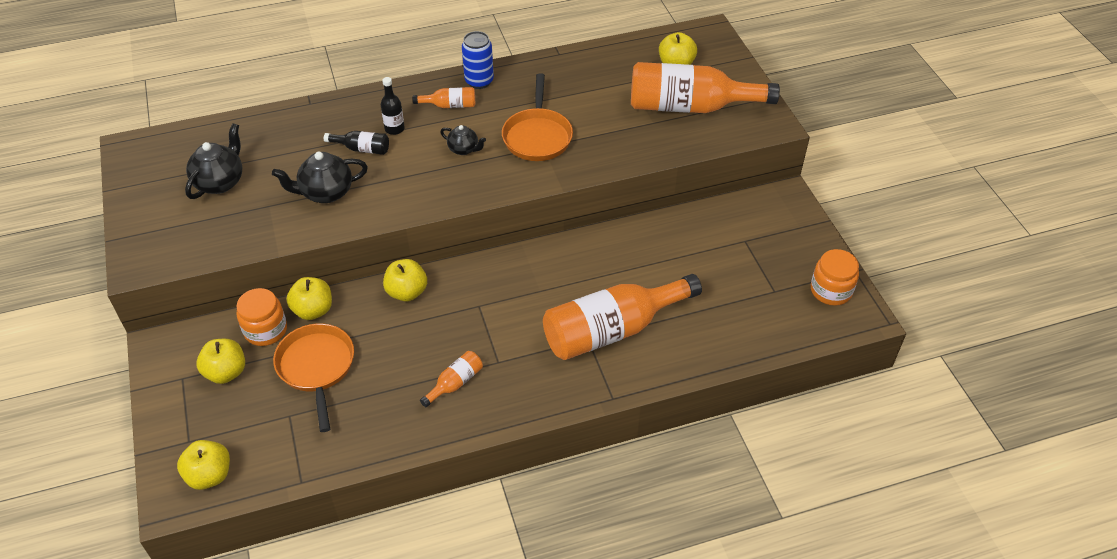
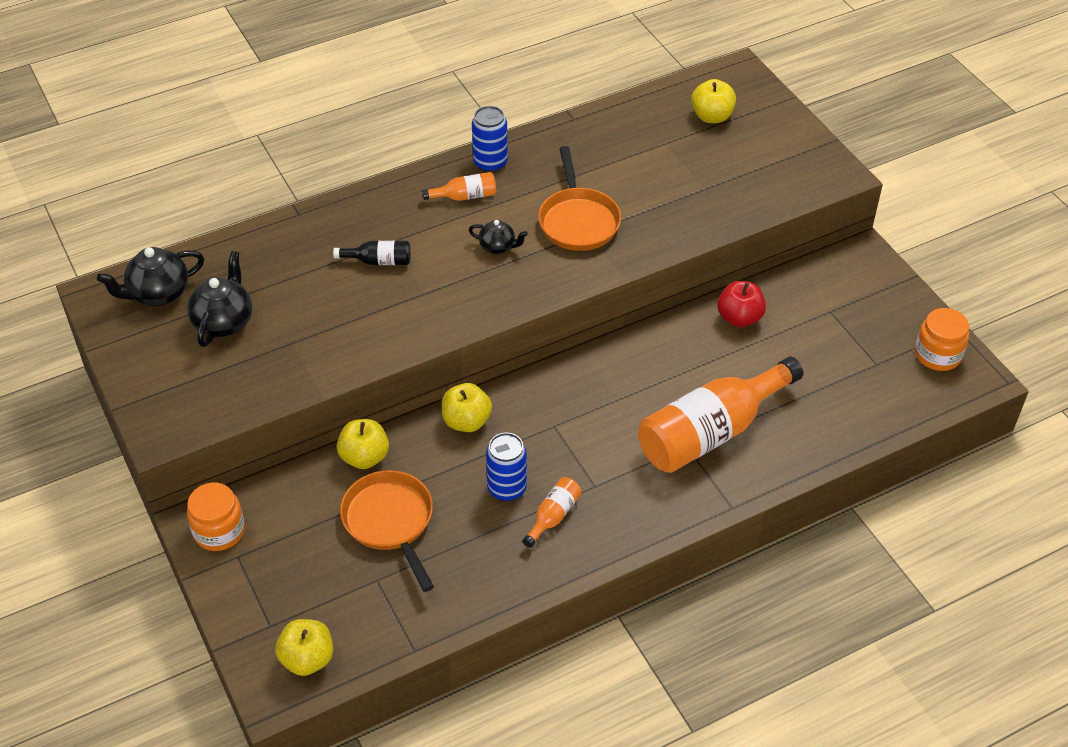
camera: 10 degrees left, 0 degrees up
yellow apple [196,339,245,384] -> none
orange jar [236,288,287,346] -> orange jar moved to [187,483,245,551]
black teapot [272,152,368,203] -> black teapot moved to [97,247,204,306]
black bottle [381,77,405,135] -> none
orange bottle [631,62,780,113] -> none
none -> blue can [486,432,527,501]
none -> red apple [717,281,766,327]

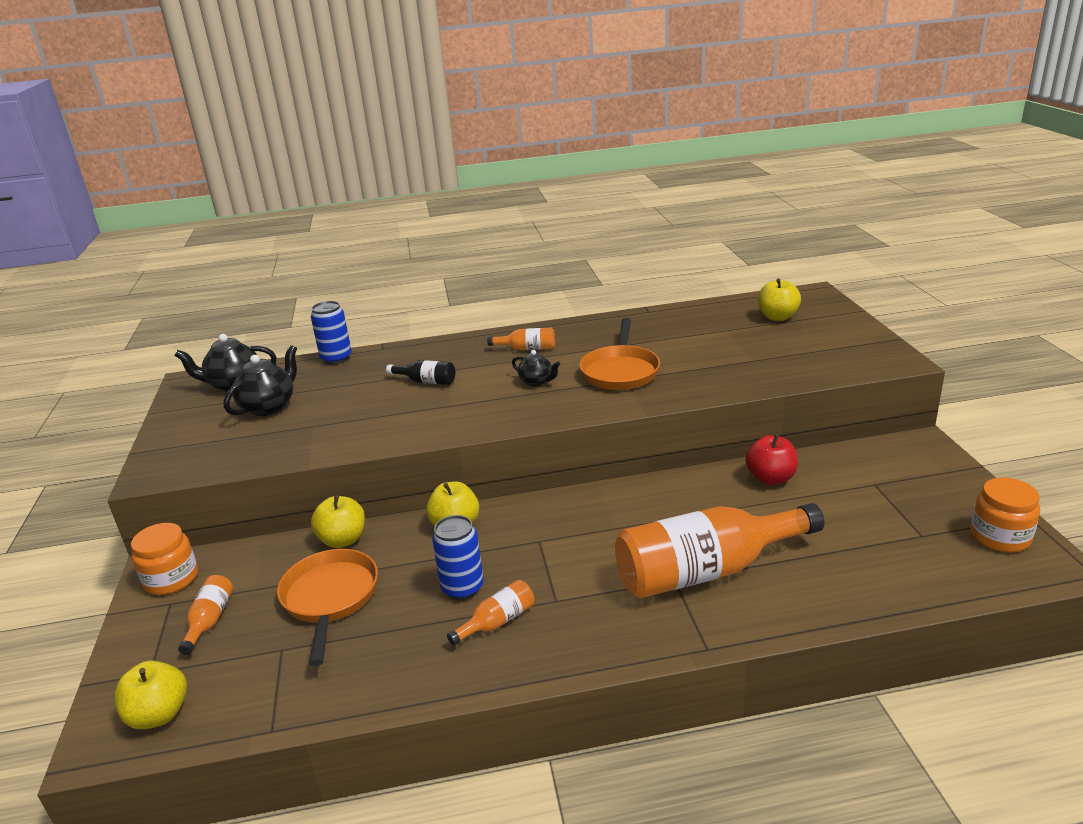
camera: 20 degrees right, 20 degrees down
blue can [472,106,508,172] -> blue can moved to [311,301,352,364]
none -> orange bottle [178,575,233,655]

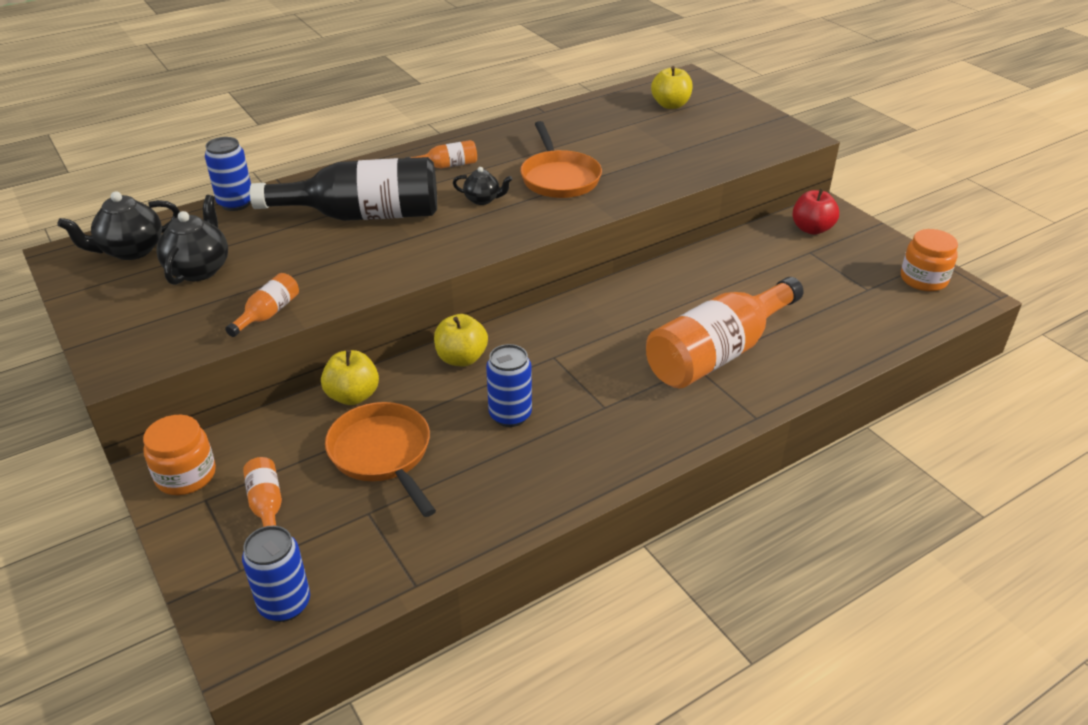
camera: 25 degrees left, 10 degrees up
yellow apple [114,660,187,729] -> blue can [242,526,310,622]
black bottle [386,360,455,385] -> black bottle [250,157,437,221], size x2.33
orange bottle [447,580,534,646] -> orange bottle moved to [225,273,299,337]
red apple [745,434,798,485] -> red apple moved to [792,188,839,235]

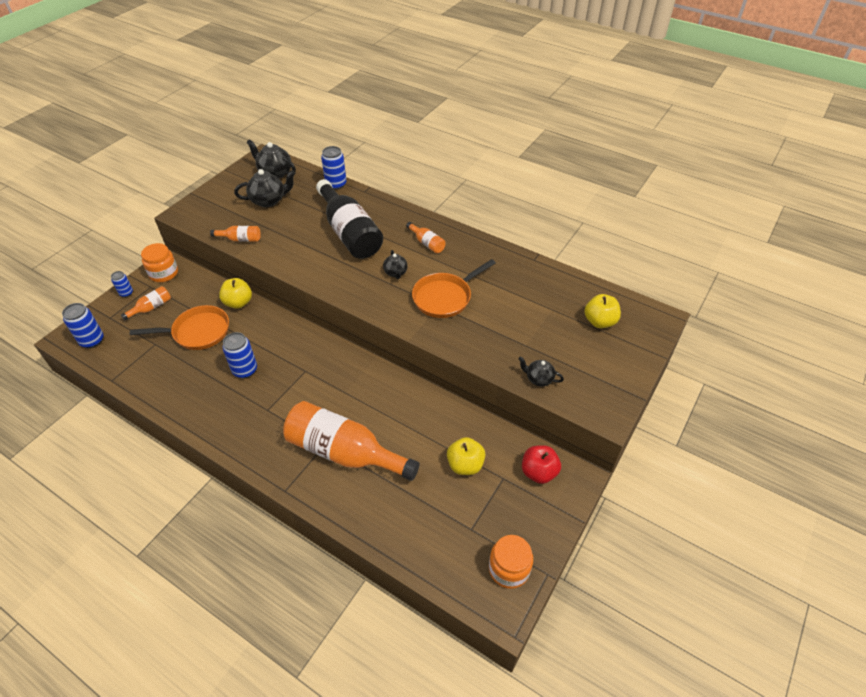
camera: 65 degrees right, 10 degrees up
orange pan [325,402,436,517] -> orange pan turned 45 degrees clockwise [130,305,229,350]
yellow apple [434,314,488,366] -> yellow apple moved to [447,437,486,475]
none -> blue can [111,271,133,297]
none -> black teapot [518,357,564,386]

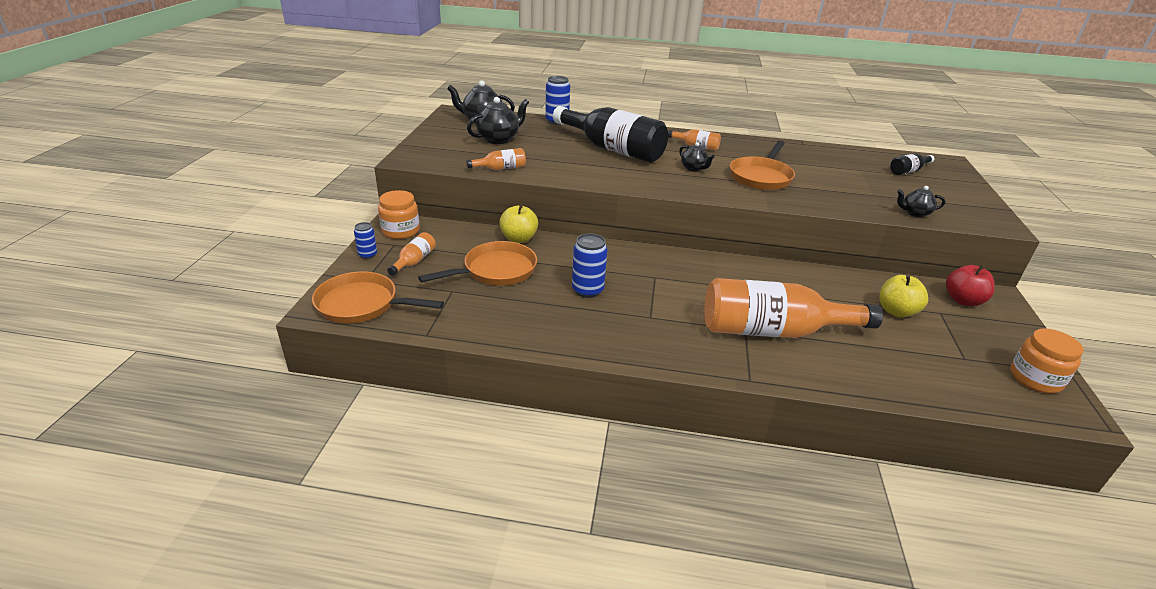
camera: 25 degrees left, 15 degrees down
blue can [62,303,104,348] -> orange pan [312,271,444,324]
yellow apple [584,294,621,328] -> black bottle [890,154,935,175]

